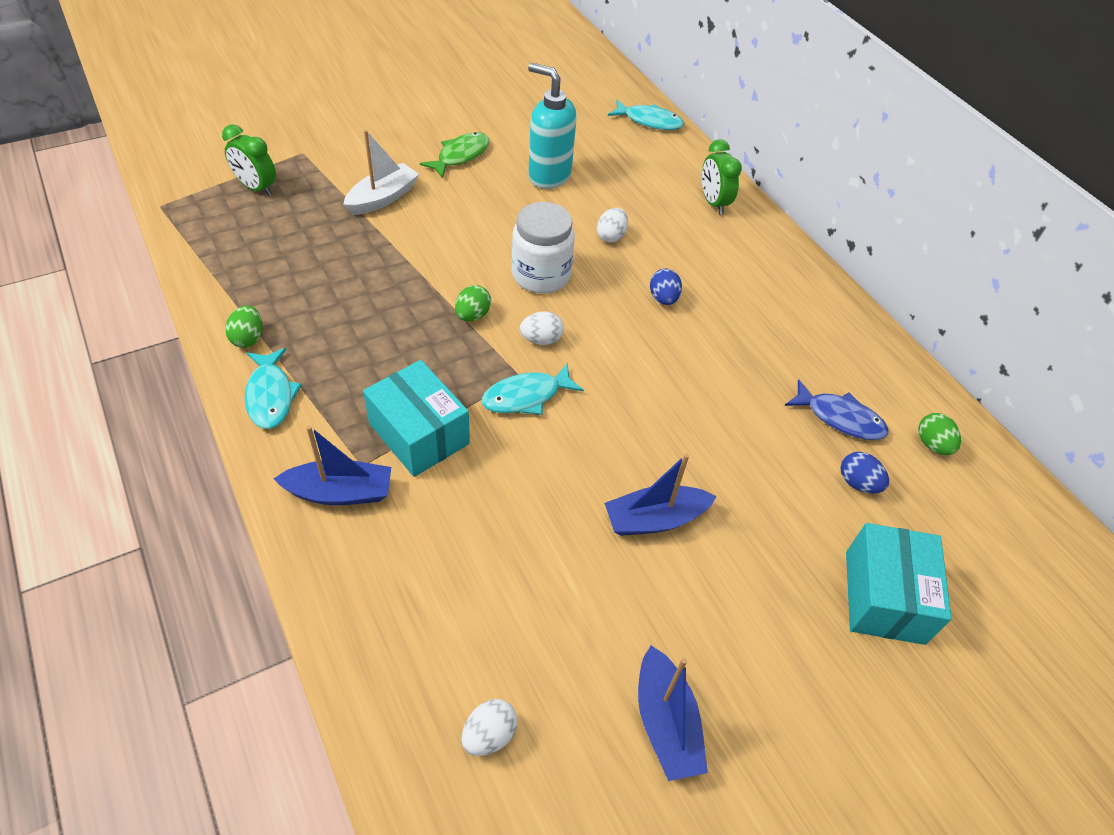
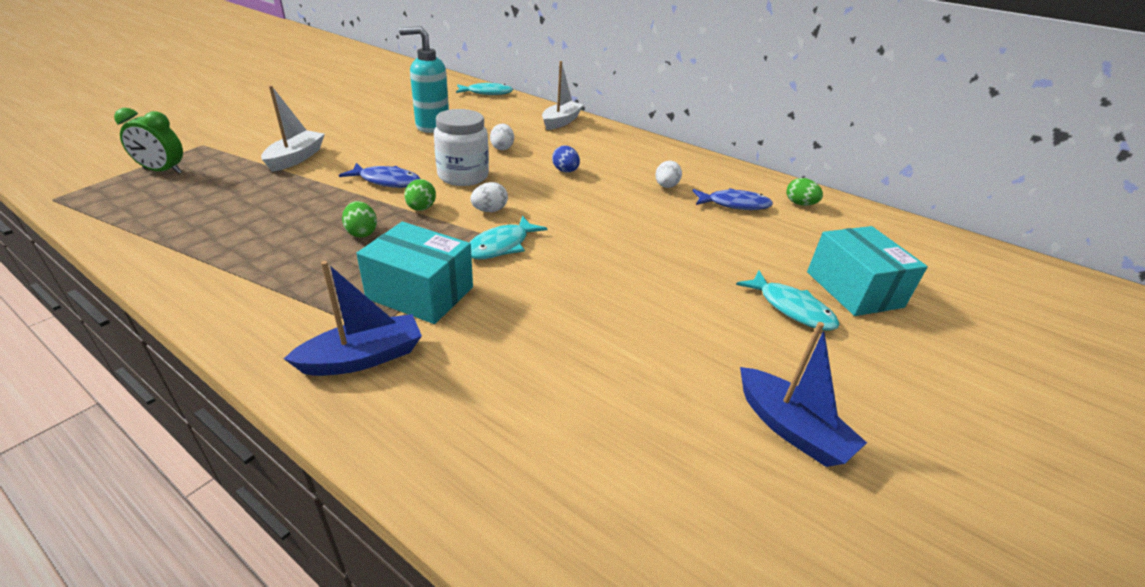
camera: 25 degrees left, 15 degrees down
green egg [225,305,263,348] -> green egg moved to [342,201,377,238]
turquoise fish [245,348,302,429] -> turquoise fish moved to [736,271,839,331]
green fish [420,132,490,179] -> none
white egg [462,699,518,756] -> white egg moved to [655,161,682,188]
blue boat [605,453,717,536] -> none
green clock [702,139,742,215] -> white boat [542,61,583,130]
blue egg [840,452,889,493] -> none
none -> blue fish [339,163,420,188]

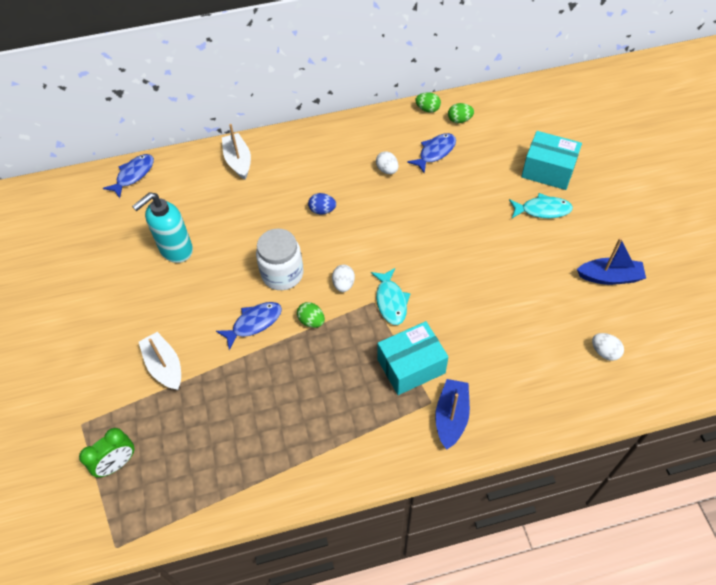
camera: 45 degrees left, 20 degrees up
green egg [342,201,377,238] -> green egg moved to [415,92,441,113]
turquoise fish [456,83,513,95] -> blue fish [103,154,154,198]
white egg [490,124,514,150] -> white egg moved to [592,333,624,361]

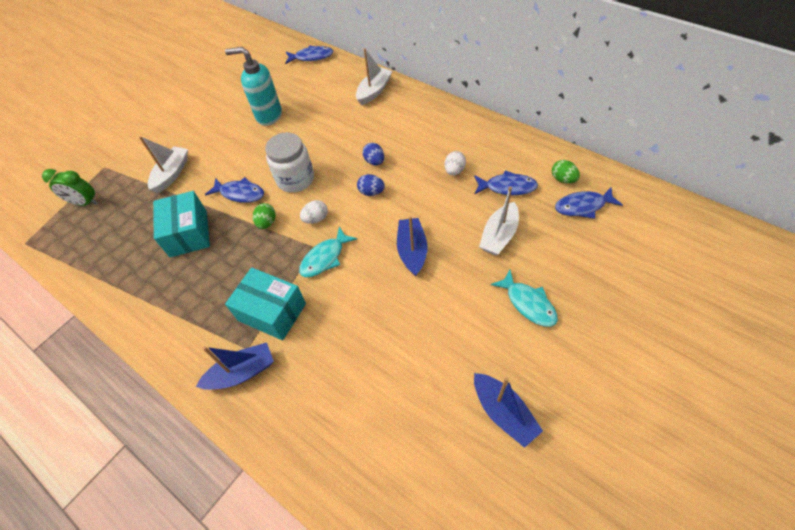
camera: 55 degrees right, 0 degrees up
green egg [415,92,441,113] -> none
turquoise box [521,131,582,190] -> turquoise box moved to [153,191,210,257]
white egg [592,333,624,361] -> none
none -> blue egg [357,174,385,196]
none -> blue boat [397,216,427,276]
none -> white boat [479,186,519,255]
none -> blue fish [555,187,623,219]

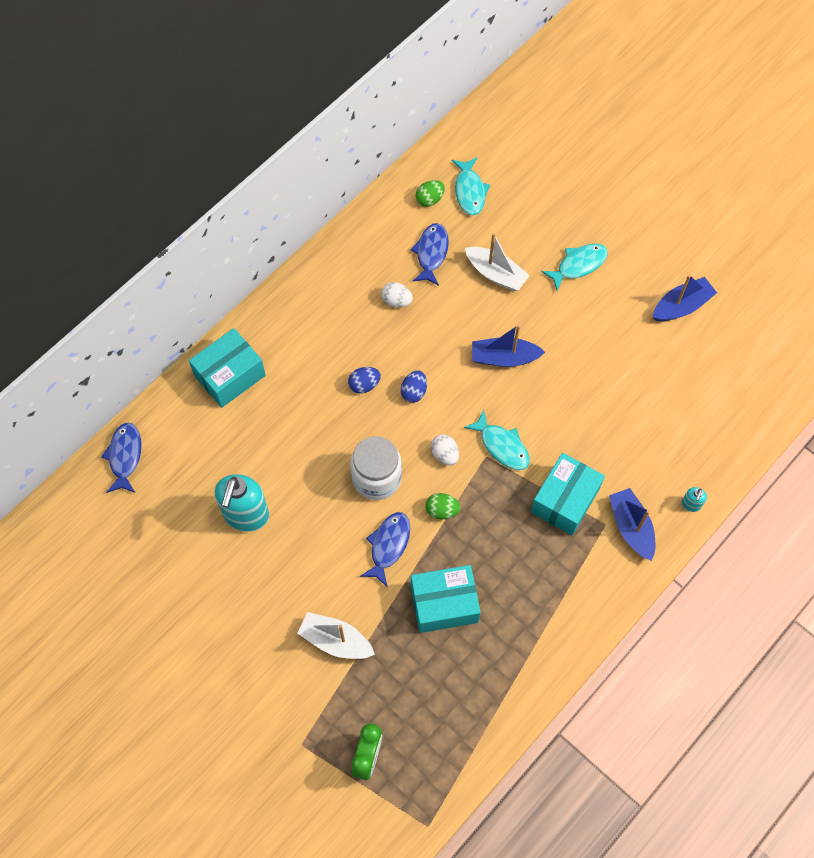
camera: 90 degrees left, 10 degrees up
white boat [356,48,392,105] -> turquoise box [189,328,266,408]
blue fish [555,187,623,219] -> turquoise fish [452,157,490,215]
none -> turquoise soap dispenser [681,487,707,512]

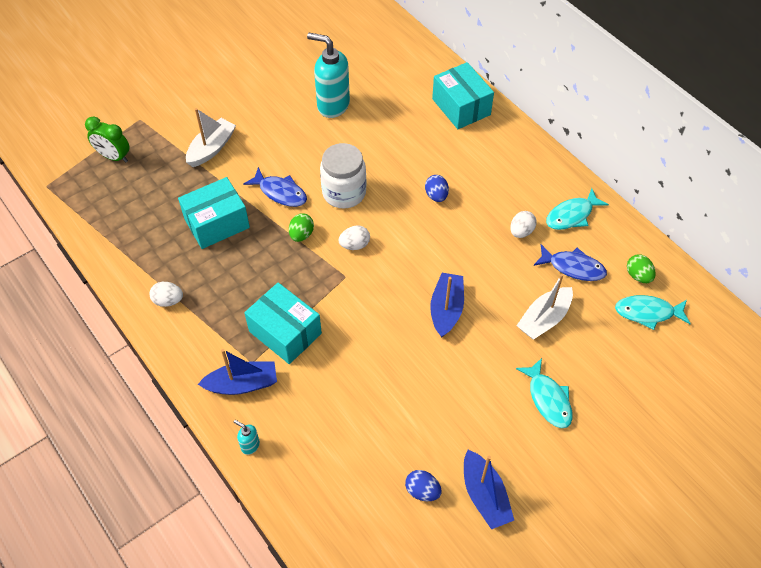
camera: 100 degrees right, 10 degrees down
blue fish [101,423,141,493] -> none
blue egg [401,371,427,403] -> blue egg moved to [405,470,442,501]
turquoise box [411,565,481,633] -> turquoise box turned 60 degrees clockwise [178,177,250,249]
turquoise fish [464,410,530,470] -> turquoise fish moved to [546,188,609,230]
none -> white egg [149,282,183,307]

